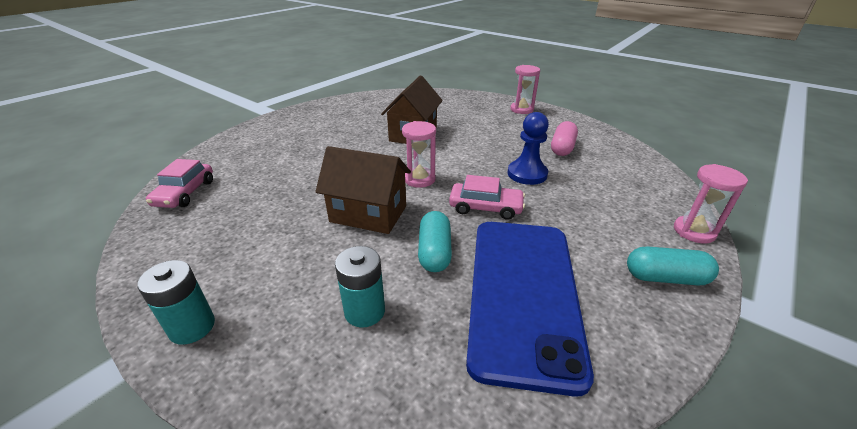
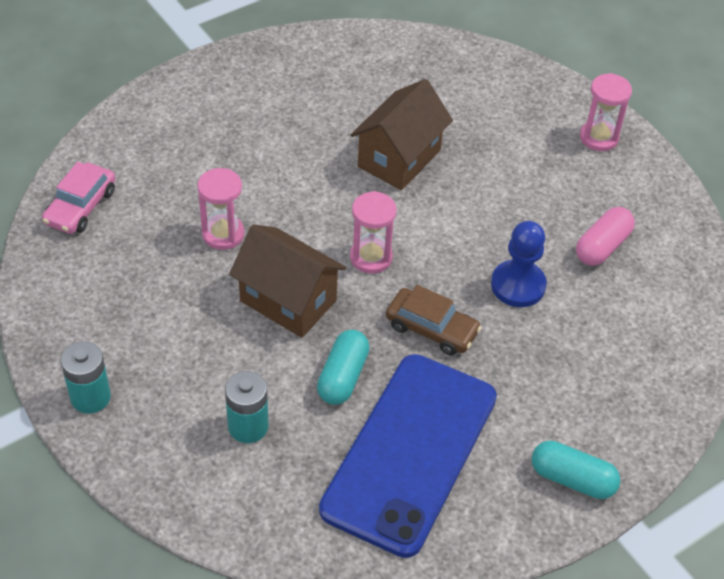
camera: 15 degrees right, 15 degrees up
pink car [449,175,525,220] -> brown car [386,285,482,355]
pink hourglass [674,164,748,243] -> pink hourglass moved to [197,168,244,250]

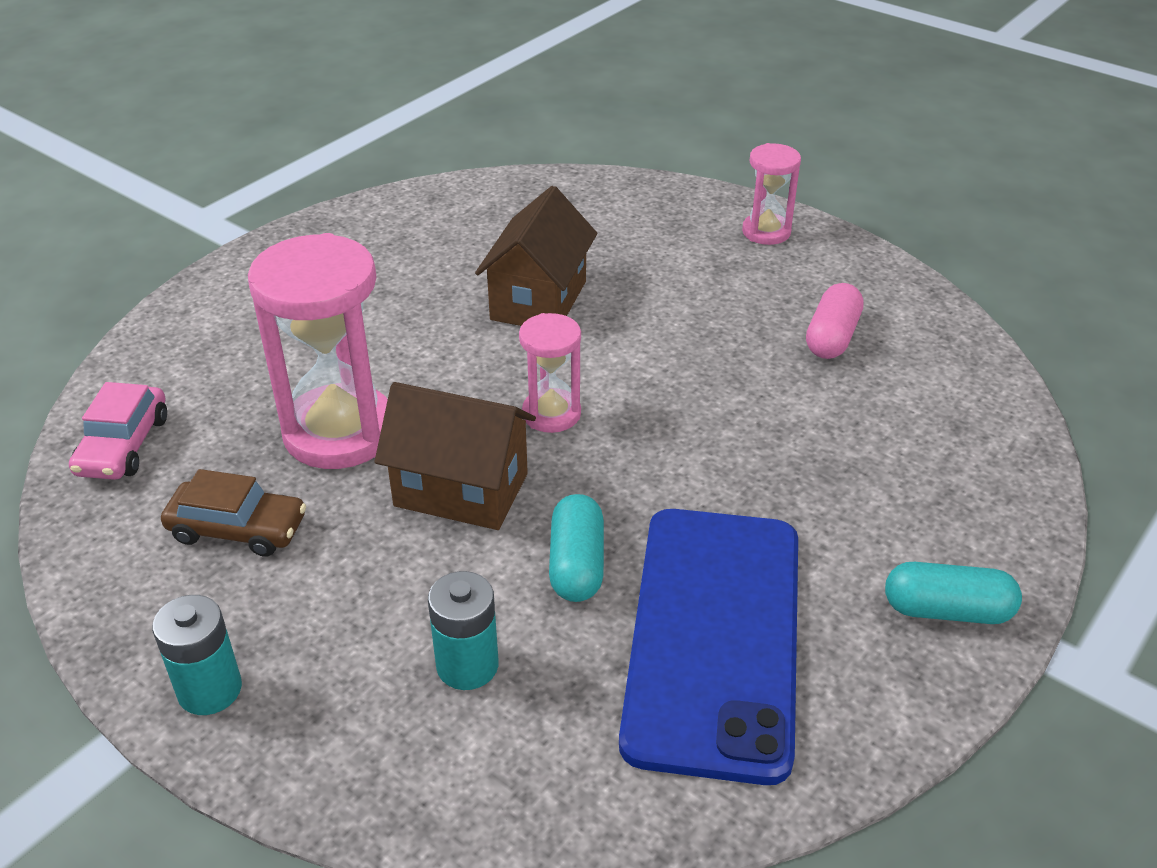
camera: 15 degrees left, 10 degrees down
pink hourglass [197,168,244,250] -> pink hourglass [248,233,388,469], size x1.87
brown car [386,285,482,355] -> brown car moved to [161,469,306,557]
blue pawn [491,221,547,307] -> none

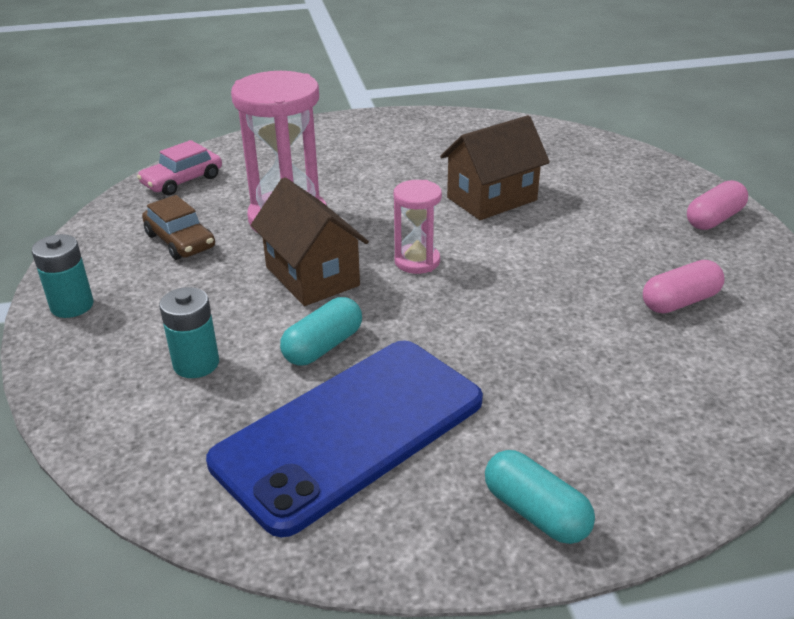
camera: 40 degrees right, 5 degrees down
pink hourglass [742,143,801,245] -> pink capsule [687,180,748,230]

